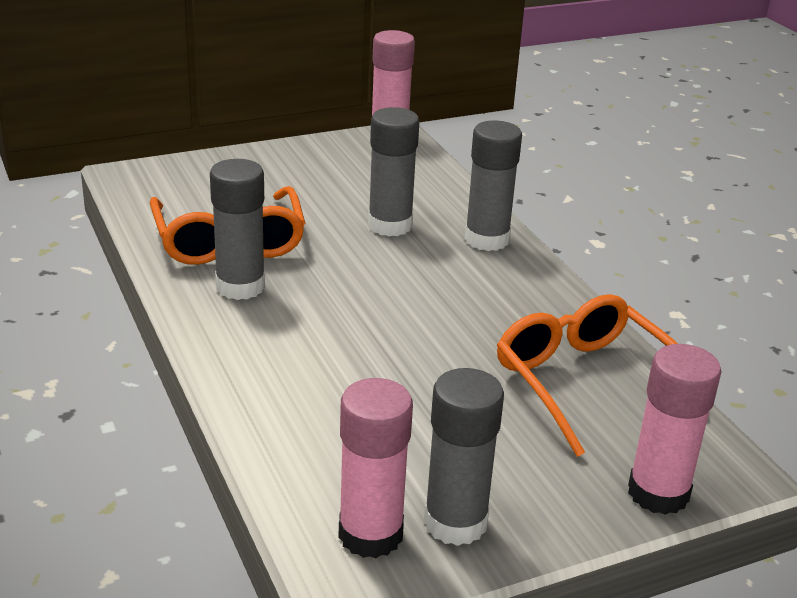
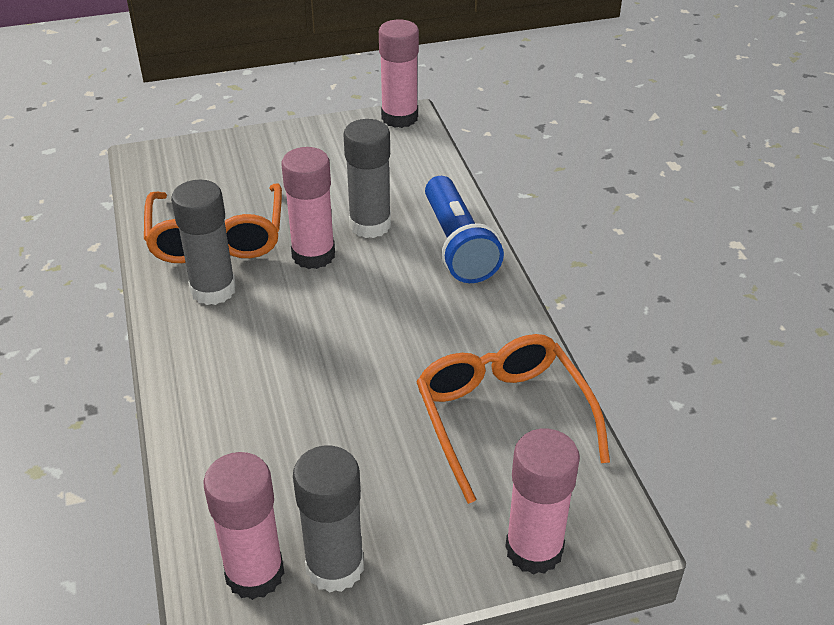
camera: 10 degrees right, 10 degrees up
grey glue stick [465,121,522,251] -> blue flashlight [425,176,504,283]
none -> pink glue stick [282,147,335,269]

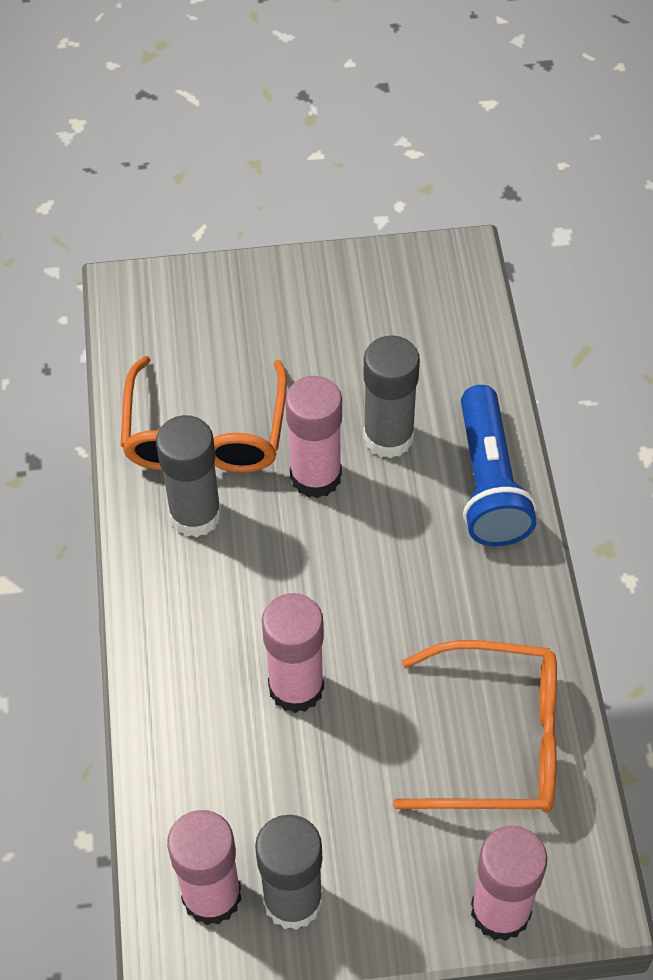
camera: 10 degrees right, 15 degrees up
pink glue stick [379,20,419,128] -> pink glue stick moved to [262,593,324,713]
orange glasses [416,334,610,504] -> orange glasses turned 105 degrees clockwise [393,640,557,813]

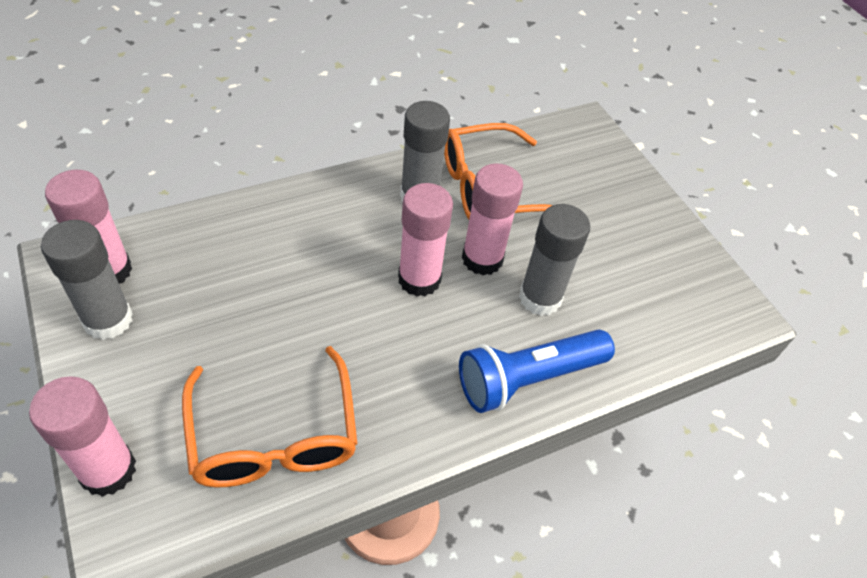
camera: 65 degrees right, 5 degrees down
pink glue stick [262,593,324,713] -> pink glue stick moved to [398,183,453,297]

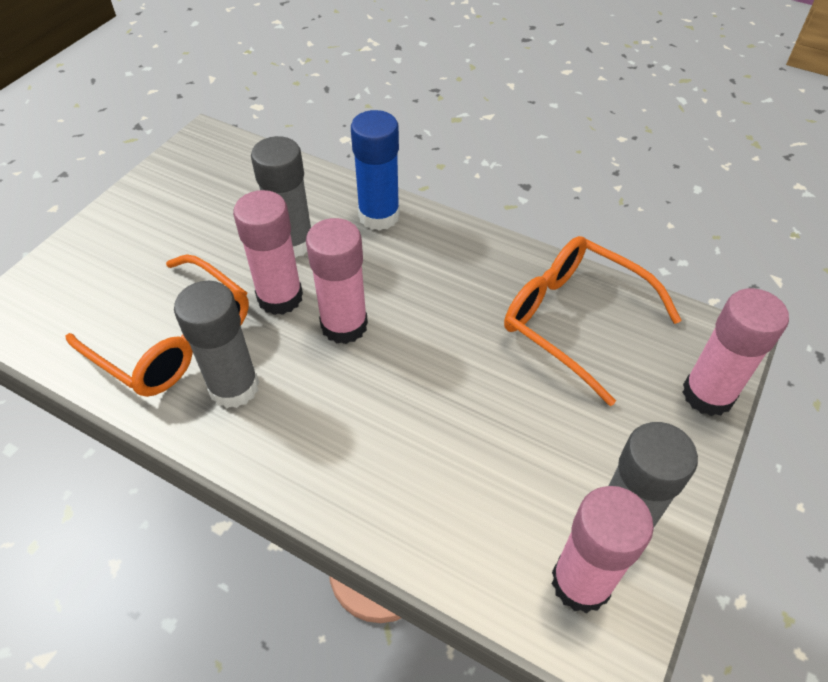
camera: 120 degrees left, 0 degrees up
orange glasses [182,346,358,487] -> orange glasses turned 90 degrees counterclockwise [504,236,682,406]
blue flashlight [459,329,615,413] -> blue glue stick [351,110,400,231]

